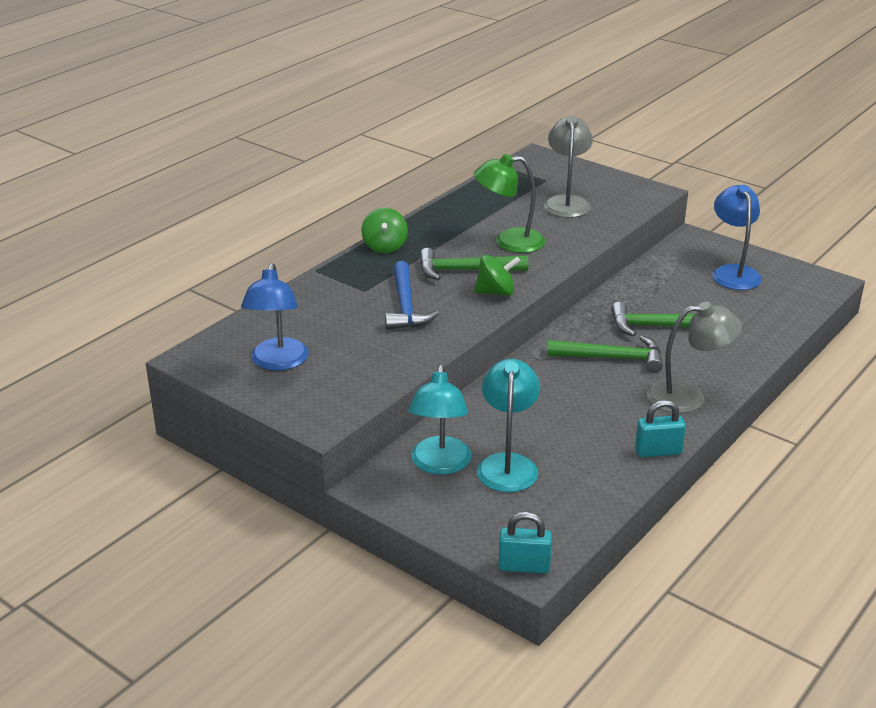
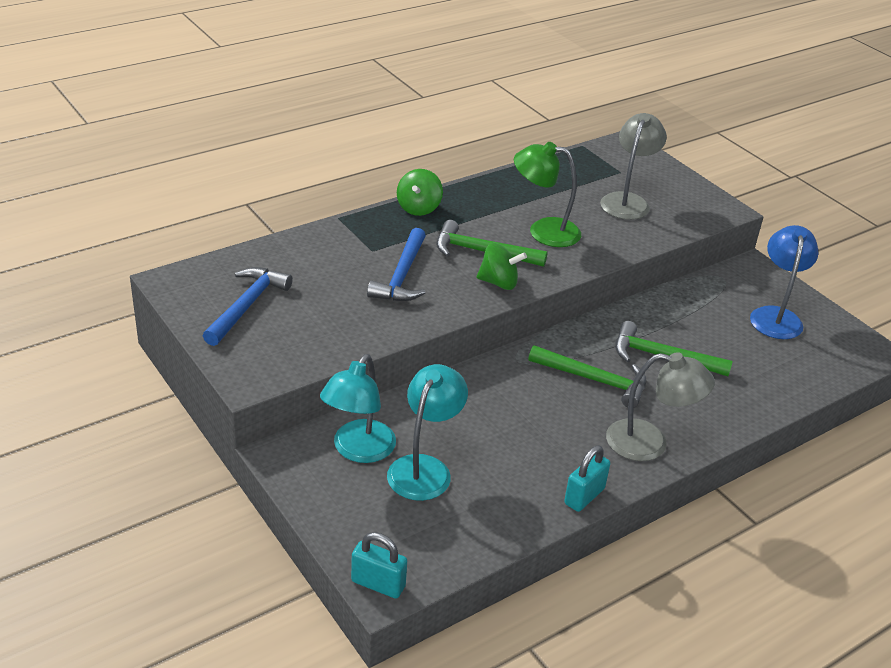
camera: 15 degrees right, 5 degrees up
blue lamp [241,263,309,371] -> blue hammer [203,267,293,346]
turquoise padlock [635,400,686,457] -> turquoise padlock turned 60 degrees counterclockwise [564,445,610,512]

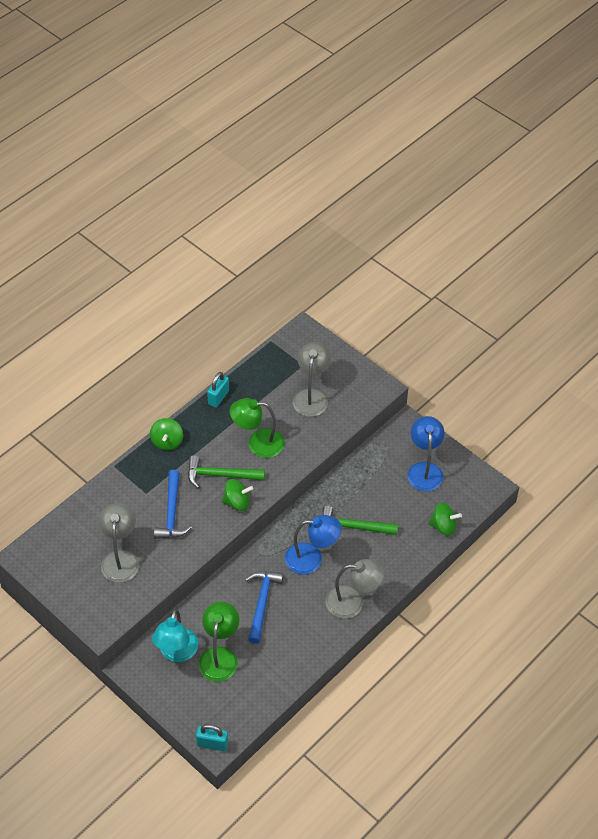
camera: 10 degrees left, 15 degrees up
blue hammer [203,267,293,346] -> blue hammer moved to [245,571,284,644]
turquoise lamp [387,364,468,501] -> green lamp [199,602,239,682]
green hammer [529,345,646,408] -> blue lamp [285,515,342,575]
turquoise padlock [564,445,610,512] -> turquoise padlock moved to [207,372,229,408]
none -> grey lamp [99,503,139,583]
none -> green spinning top [428,503,462,536]

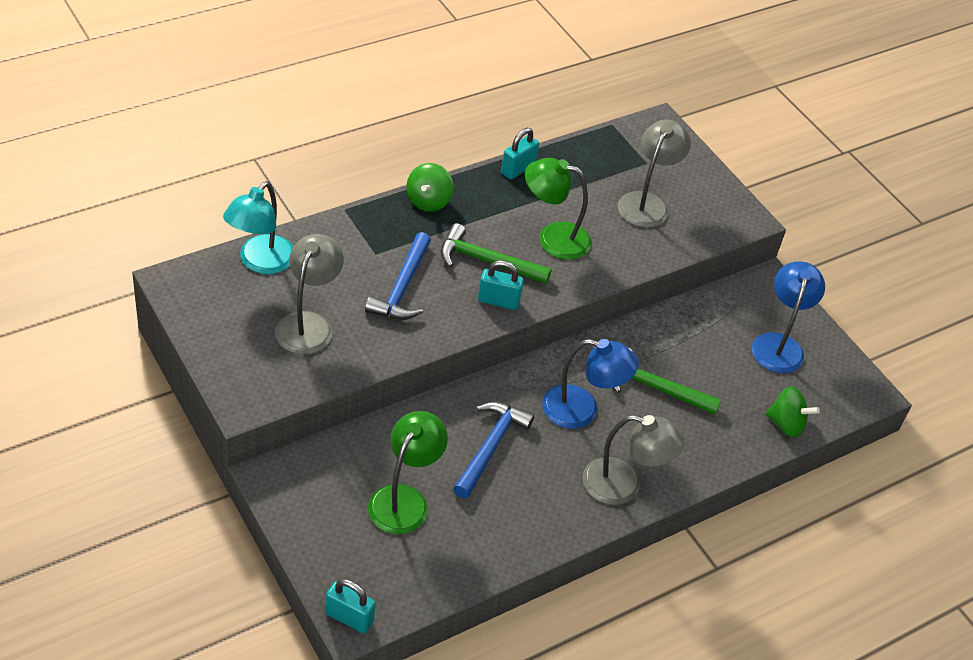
camera: 10 degrees right, 5 degrees down
turquoise lamp [152,609,199,662] -> turquoise lamp moved to [223,181,293,274]
green spinning top [222,479,253,511] -> turquoise padlock [478,260,524,310]

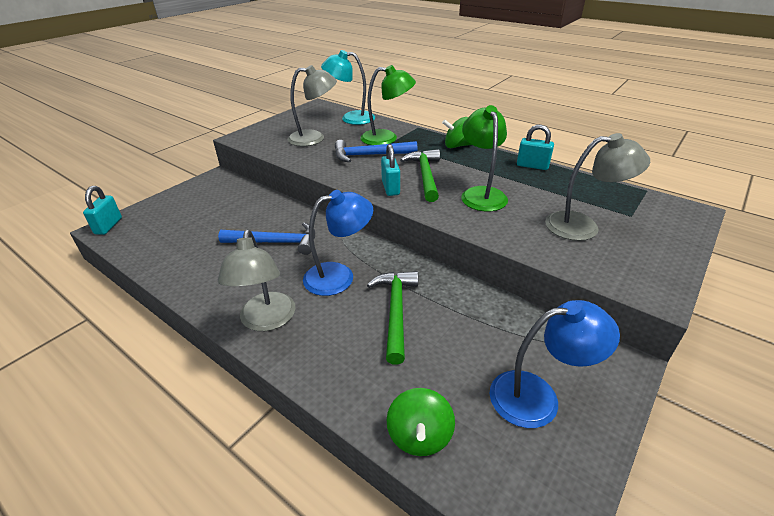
camera: 75 degrees right, 10 degrees down
green lamp [368,411,448,534] -> green lamp moved to [361,65,416,145]
blue lamp [542,339,639,429] -> blue lamp turned 105 degrees counterclockwise [303,190,373,296]

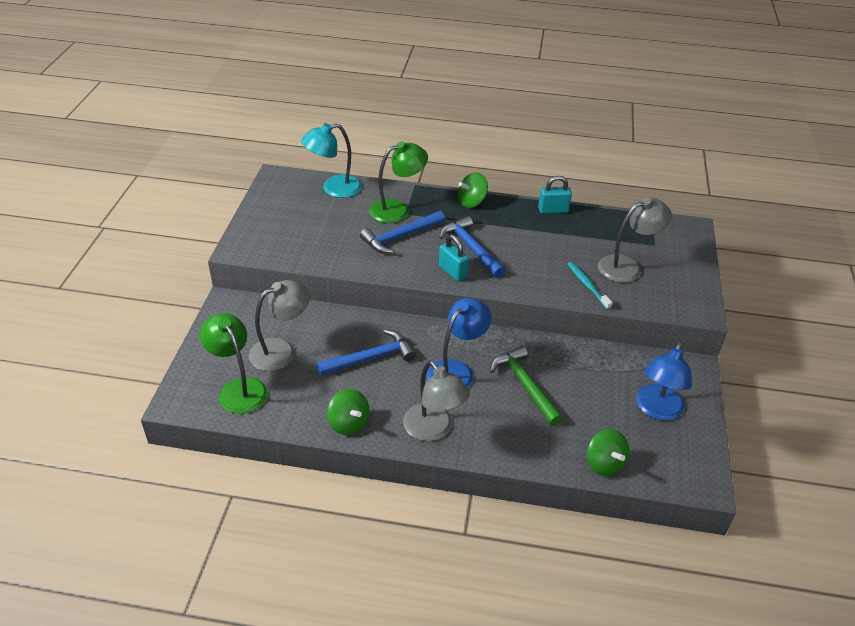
camera: 30 degrees left, 5 degrees up
turquoise padlock [83,186,122,235] -> none
grey lamp [288,65,337,146] -> grey lamp moved to [249,280,310,371]
green hammer [400,149,440,202] -> blue hammer [440,216,505,278]
green lamp [461,105,508,211] -> green lamp moved to [200,313,268,414]
blue lamp [489,300,620,428] -> blue lamp turned 150 degrees clockwise [636,341,692,421]
none -> green spinning top [327,389,370,435]
none -> turquoise toothbrush [568,262,612,310]

